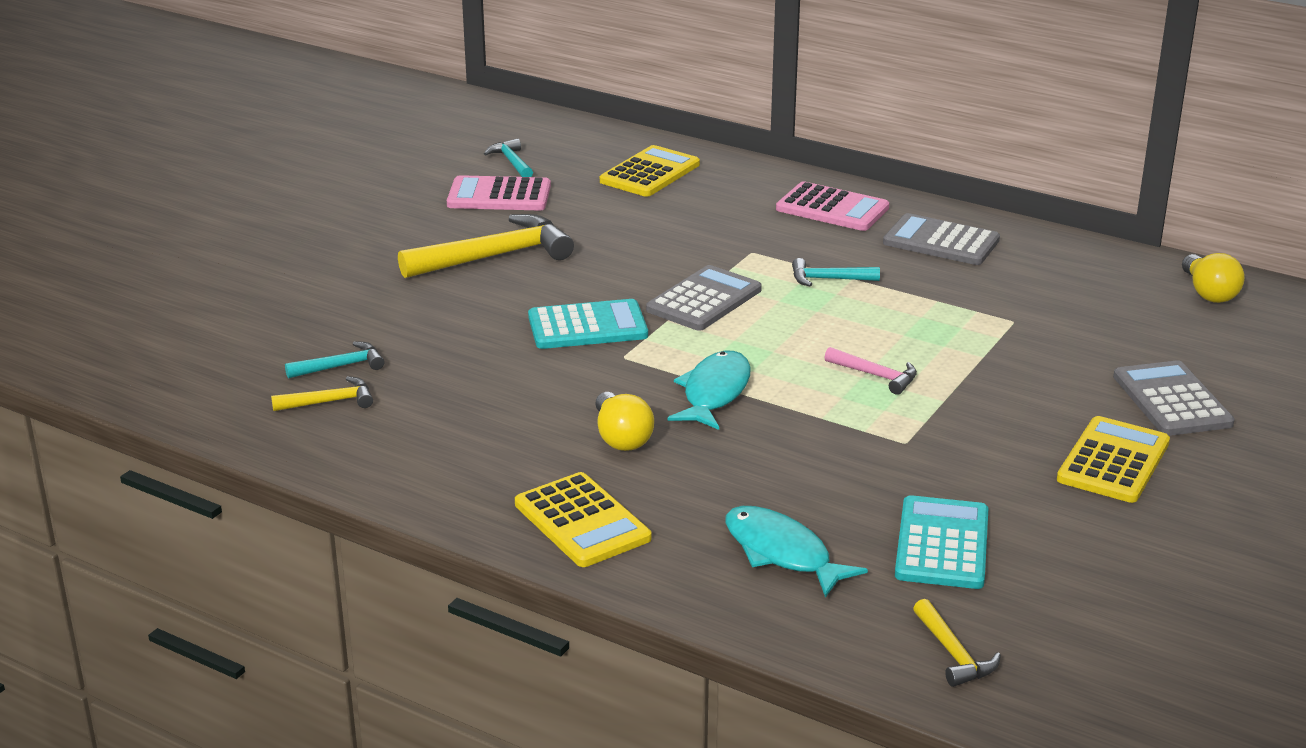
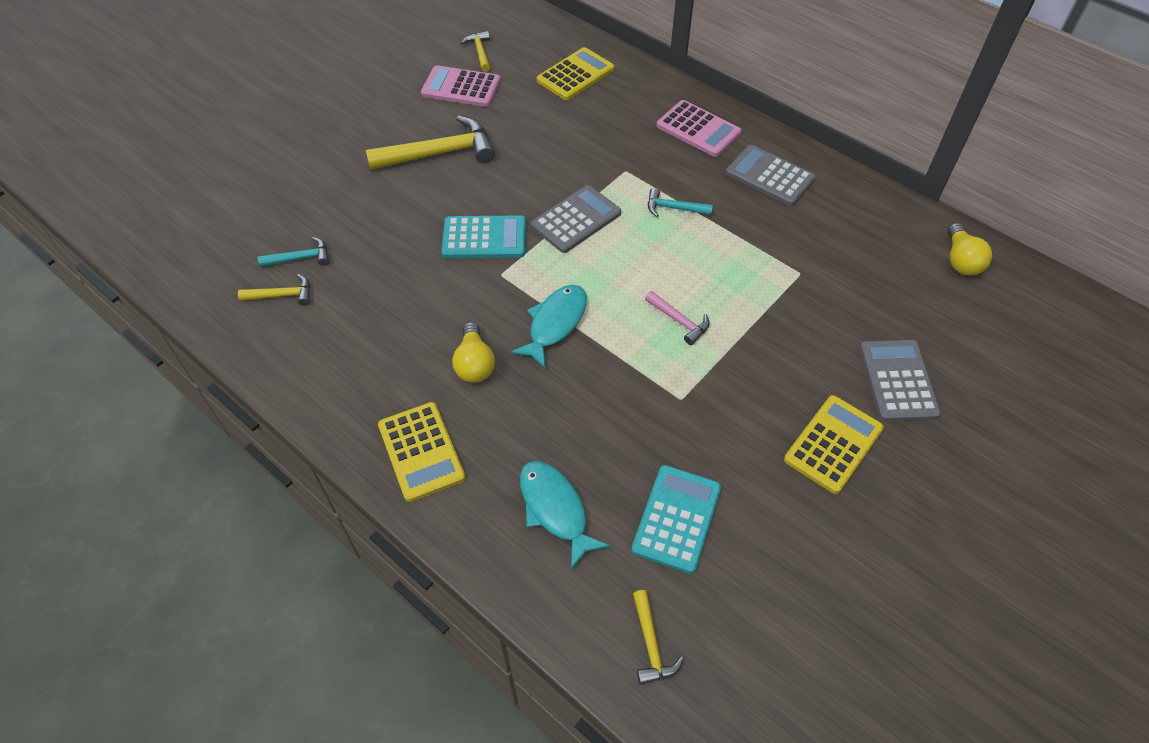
camera: 10 degrees right, 25 degrees up
turquoise hammer [484,138,533,177] -> yellow hammer [461,31,490,72]

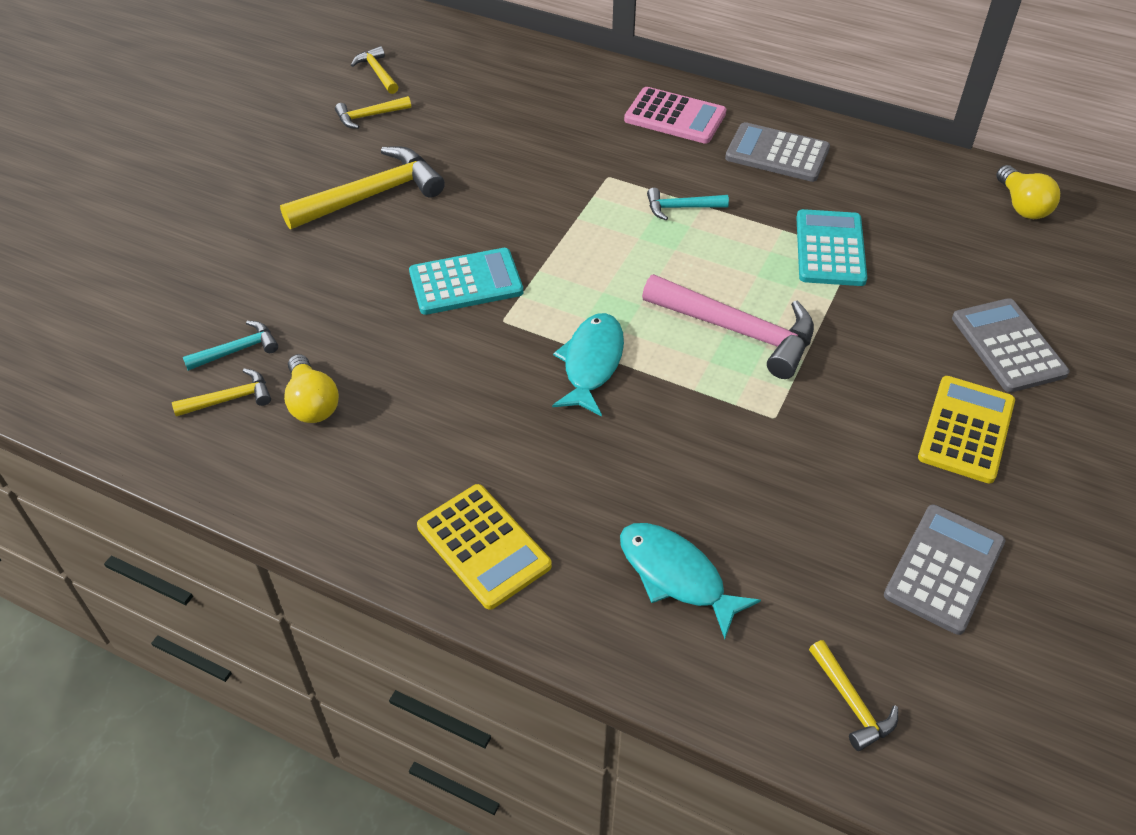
camera: 15 degrees left, 5 degrees down
pink calculator [421,65,501,107] -> yellow hammer [335,96,411,129]
yellow light bulb [452,322,495,383] -> yellow light bulb moved to [284,354,339,423]
grey calculator [531,185,621,253] -> grey calculator moved to [884,505,1005,635]
yellow calculator [537,47,614,100] -> none
turquoise calculator [631,465,721,574] -> turquoise calculator moved to [796,209,867,286]
pink hammer [645,291,710,345] -> pink hammer [642,274,814,379], size x1.98

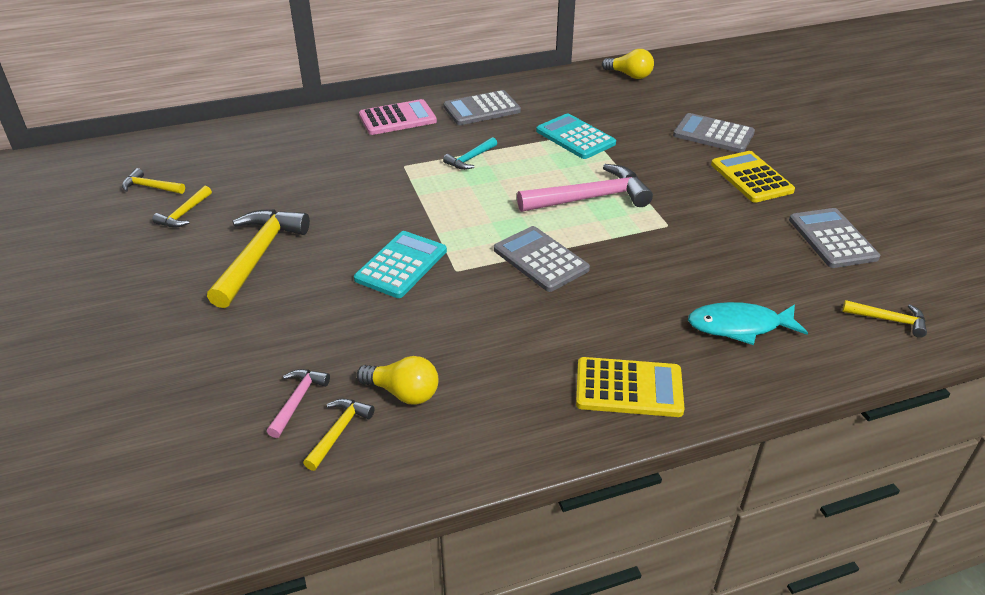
camera: 45 degrees left, 10 degrees down
turquoise hammer [183,321,278,371] -> pink hammer [267,369,330,438]
turquoise fish [552,313,624,416] -> grey calculator [494,226,590,292]

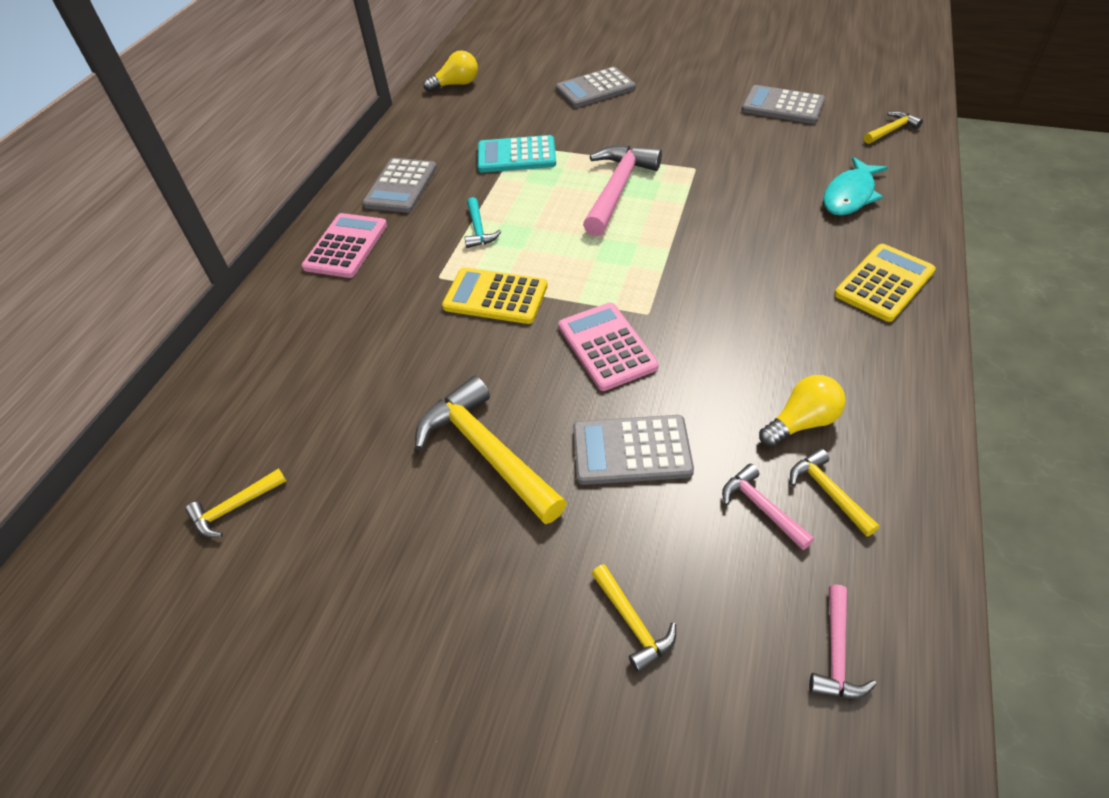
camera: 50 degrees left, 10 degrees up
yellow hammer [152,186,212,228] -> yellow hammer moved to [592,564,676,673]
turquoise calculator [354,231,447,298] -> pink calculator [558,302,659,391]
grey calculator [494,226,590,292] -> grey calculator moved to [573,415,694,485]
yellow calculator [711,151,795,203] -> yellow calculator moved to [442,268,548,324]
none -> pink hammer [809,585,877,699]

